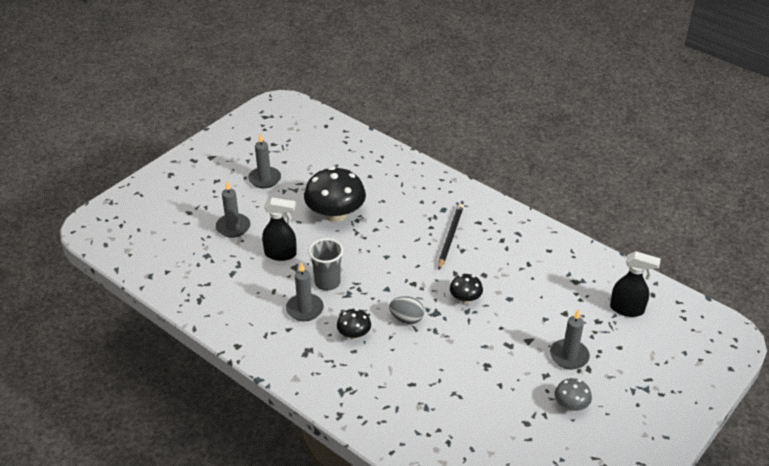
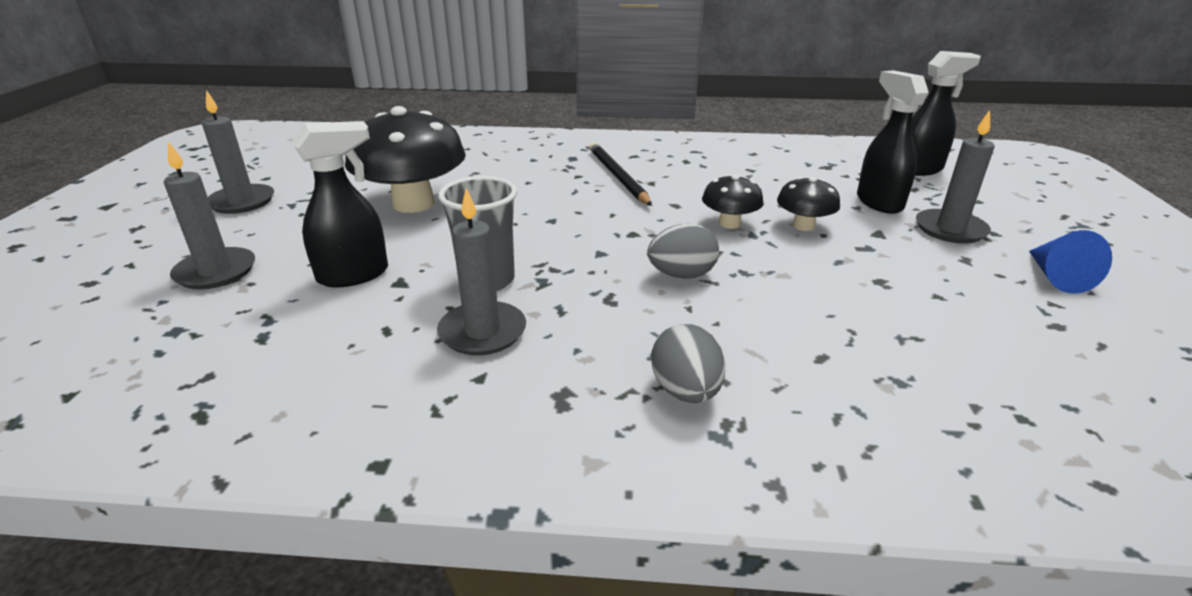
camera: 35 degrees left, 10 degrees down
black mushroom [337,309,371,339] -> black mushroom moved to [777,177,840,231]
grey mushroom [555,378,592,411] -> blue cone [1029,230,1112,294]
none -> grey egg [651,324,725,403]
none -> black spray bottle [857,70,929,214]

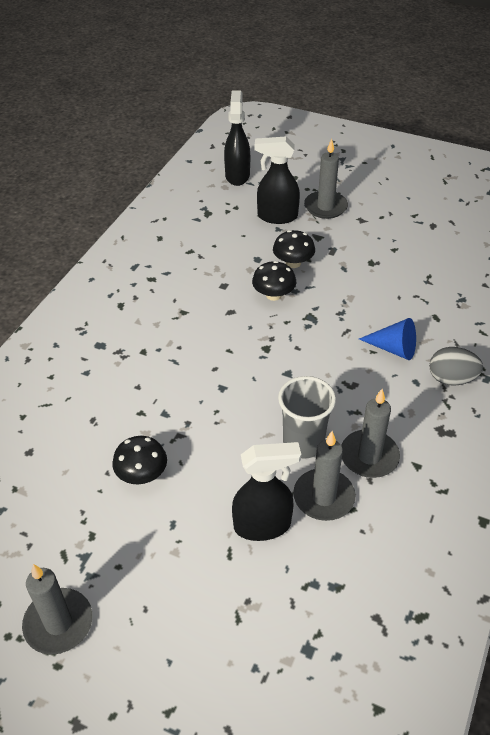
camera: 70 degrees left, 15 degrees up
grey candle [164,142,255,290] -> grey candle moved to [293,431,355,521]
black spray bottle [292,121,388,288] -> black spray bottle turned 90 degrees clockwise [232,442,301,541]
black mushroom [345,106,466,213] -> black mushroom [112,436,167,484], size x0.50
black pencil [589,143,652,206] -> none
grey egg [647,224,719,279] -> none
blue cone [1029,230,1112,294] -> blue cone moved to [359,318,416,360]

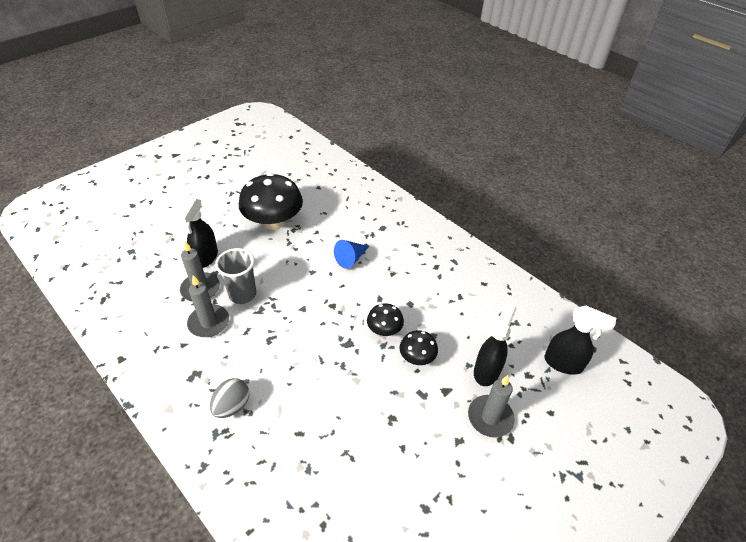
camera: 110 degrees right, 0 degrees up
grey candle [22,564,92,655] -> none
black mushroom [112,436,167,484] -> black mushroom [239,173,303,230], size x2.01
blue cone [359,318,416,360] -> blue cone moved to [334,240,369,269]

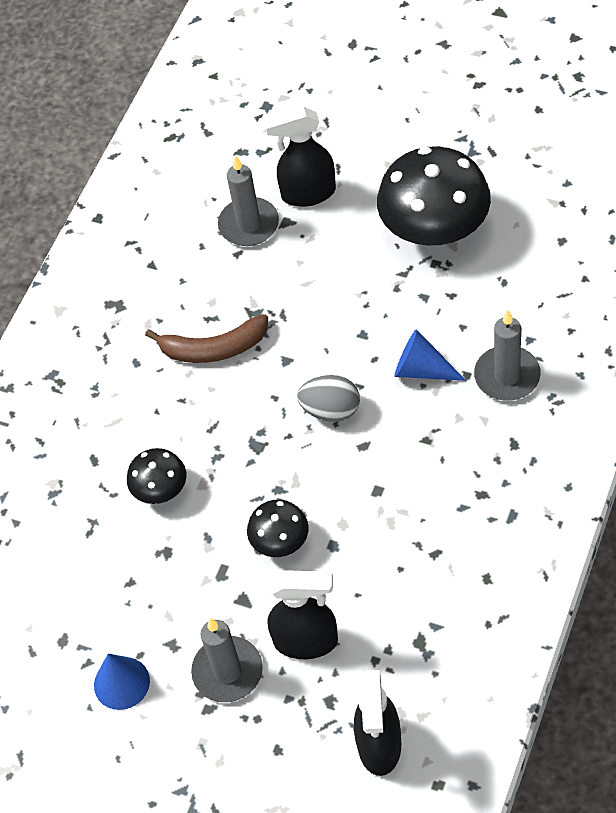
camera: 75 degrees right, 10 degrees up
grey candle [187,275,229,337] -> grey candle moved to [474,310,541,401]
grey egg [210,378,249,418] -> grey egg moved to [297,375,360,422]
grey cup [215,248,256,304] -> none
black mushroom [367,303,404,336] -> black mushroom moved to [127,448,186,504]
none -> blue cone [94,654,150,710]
none -> brown banana [145,314,268,363]

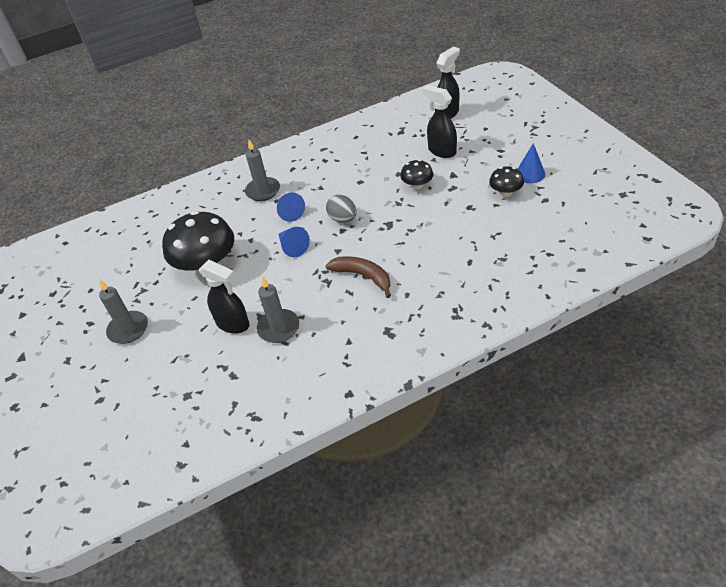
camera: 140 degrees left, 10 degrees down
black mushroom [127,448,186,504] -> black mushroom moved to [489,166,524,197]
grey candle [191,618,263,702] -> grey candle moved to [99,280,148,344]
none -> blue cone [279,227,310,257]

